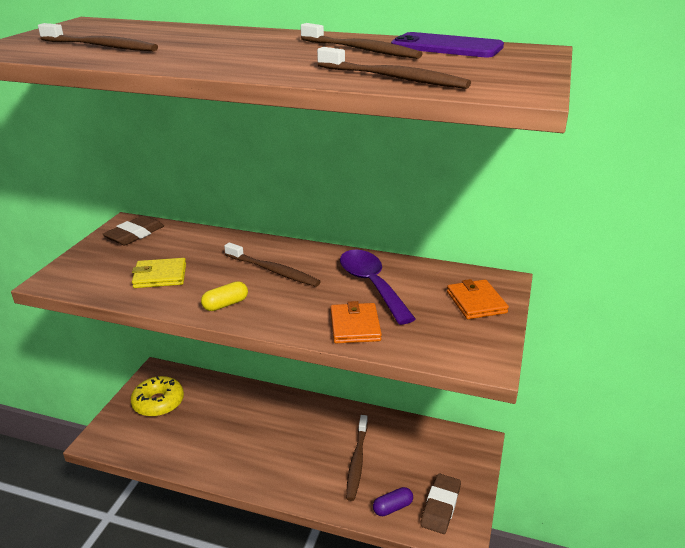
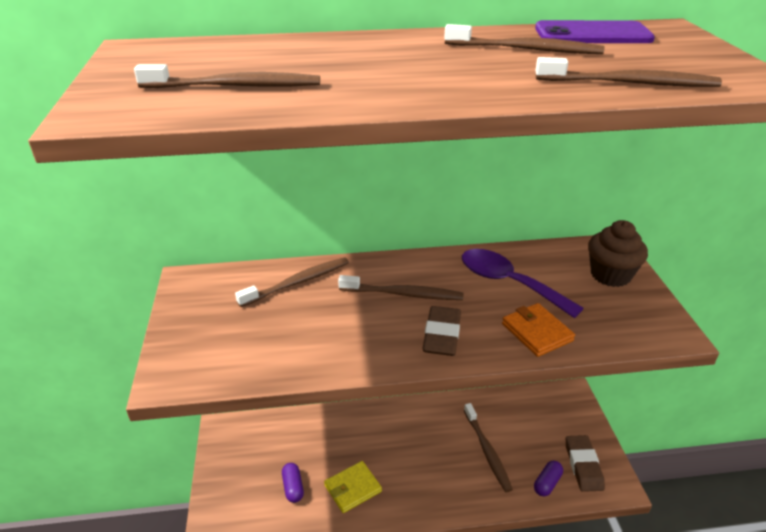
camera: 25 degrees left, 5 degrees up
brown eraser [102,215,164,245] -> brown eraser moved to [422,306,461,356]
yellow donut [131,376,184,417] -> none
yellow wallet [132,258,186,288] -> yellow wallet moved to [324,461,382,513]
yellow capsule [201,281,248,311] -> none
orange wallet [447,279,509,319] -> brown cupcake [588,220,648,287]
none -> brown toothbrush [235,257,349,307]
none -> purple capsule [282,463,304,503]

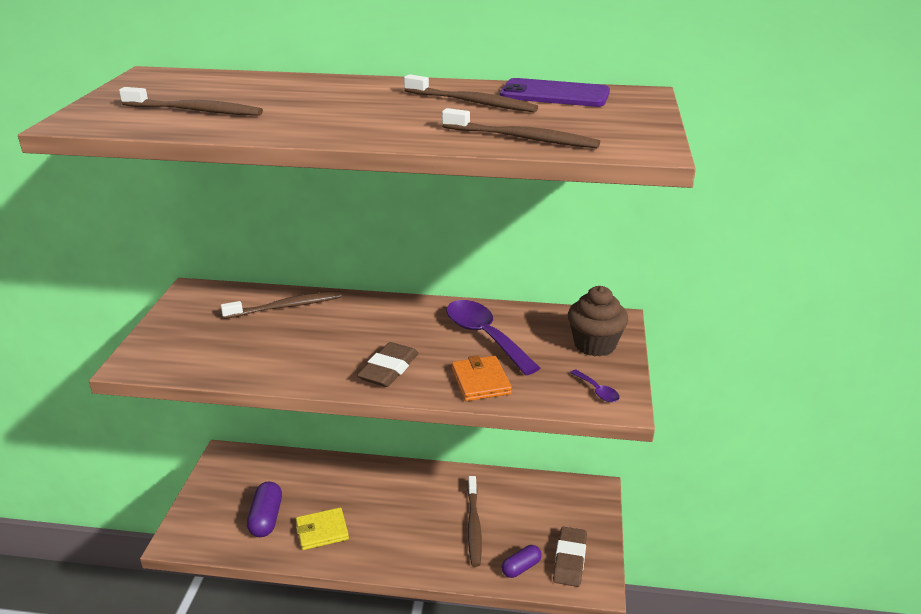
camera: 15 degrees right, 5 degrees down
purple capsule [282,463,304,503] -> purple capsule [247,481,282,537], size x1.50
brown toothbrush [338,275,464,300] -> none
none -> purple spoon [570,369,620,402]

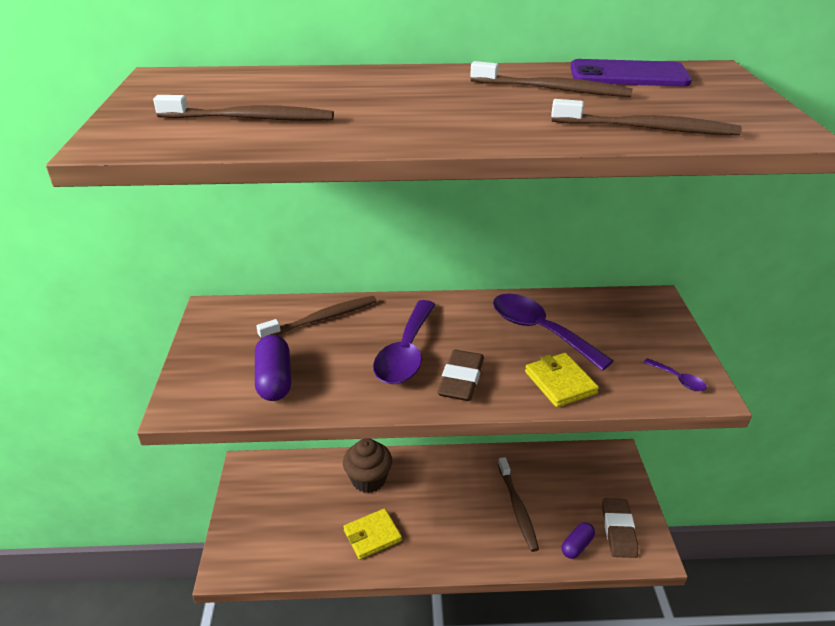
camera: 10 degrees left, 5 degrees up
purple capsule [247,481,282,537] -> purple capsule moved to [255,335,291,401]
orange wallet [452,355,512,401] -> yellow wallet [525,353,599,407]
brown cupcake [568,286,628,356] -> brown cupcake moved to [343,439,392,493]
none -> purple spoon [373,300,436,384]

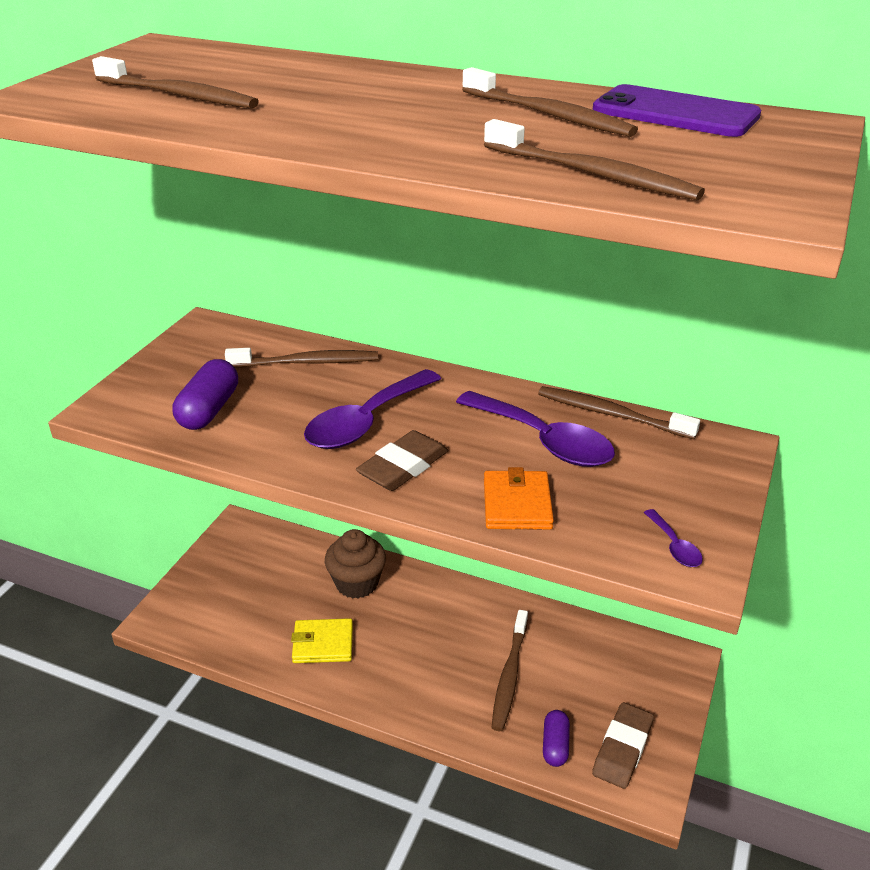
camera: 25 degrees right, 0 degrees up
purple spoon [493,293,614,371] -> purple spoon turned 150 degrees clockwise [456,391,615,467]
yellow wallet [525,353,599,407] -> orange wallet [484,467,554,530]
purple capsule [562,522,595,559] -> purple capsule turned 60 degrees counterclockwise [543,710,570,767]
none -> brown toothbrush [538,386,700,439]

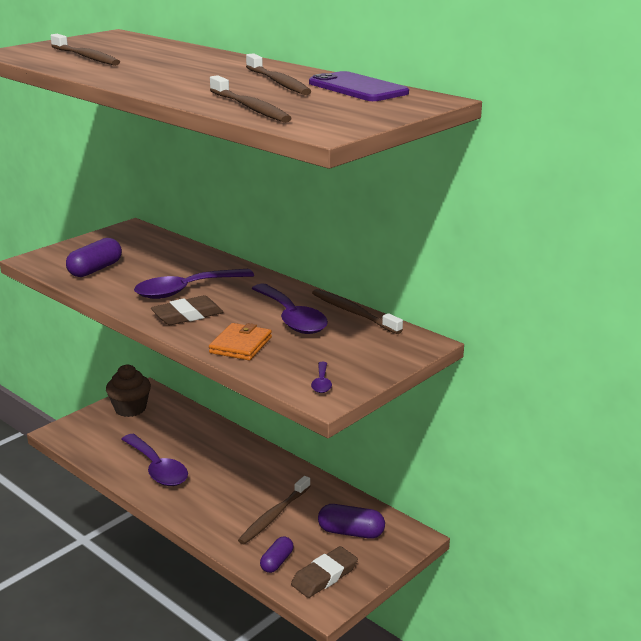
camera: 20 degrees right, 10 degrees down
brown toothbrush [225,348,378,368] -> none
yellow wallet [291,618,353,663] -> purple spoon [121,434,188,486]
brown cupcake [325,529,386,599] -> brown cupcake moved to [106,364,151,417]
none -> purple capsule [318,504,385,539]

